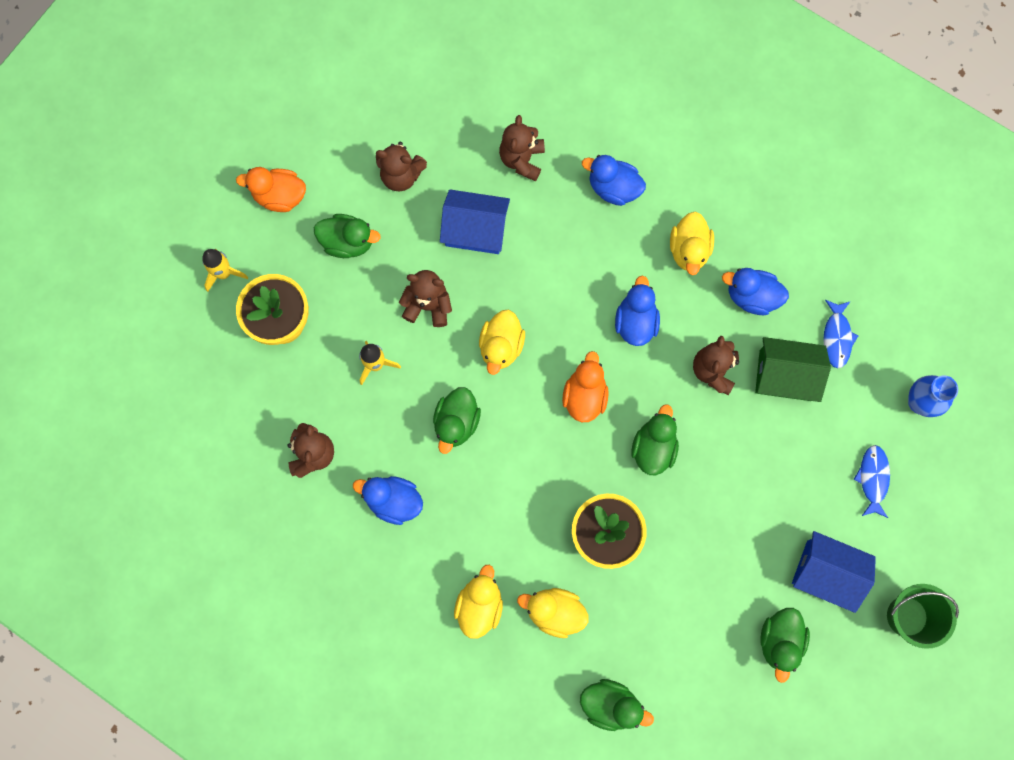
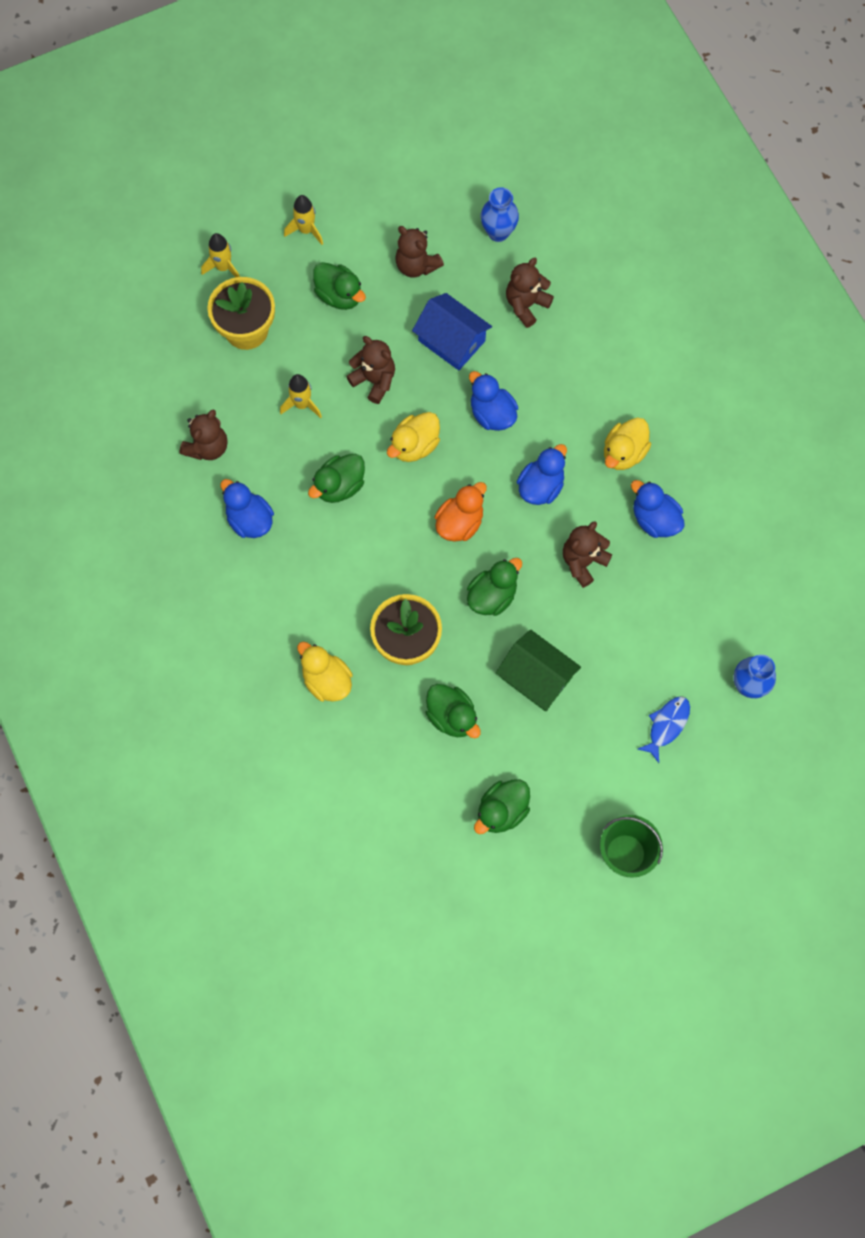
camera: 30 degrees right, 5 degrees down
orange duck [236,167,306,212] -> yellow rocket [284,195,323,245]
yellow duck [454,565,503,639] -> none
green duck [580,679,654,731] -> green duck moved to [426,684,481,738]
blue duck [582,155,646,206] -> blue duck moved to [469,371,518,431]
green house [755,337,831,402] -> green house moved to [496,630,581,711]
blue house [792,531,876,613] -> none
blue fish [823,300,859,368] -> none
none -> blue vase [481,187,519,242]

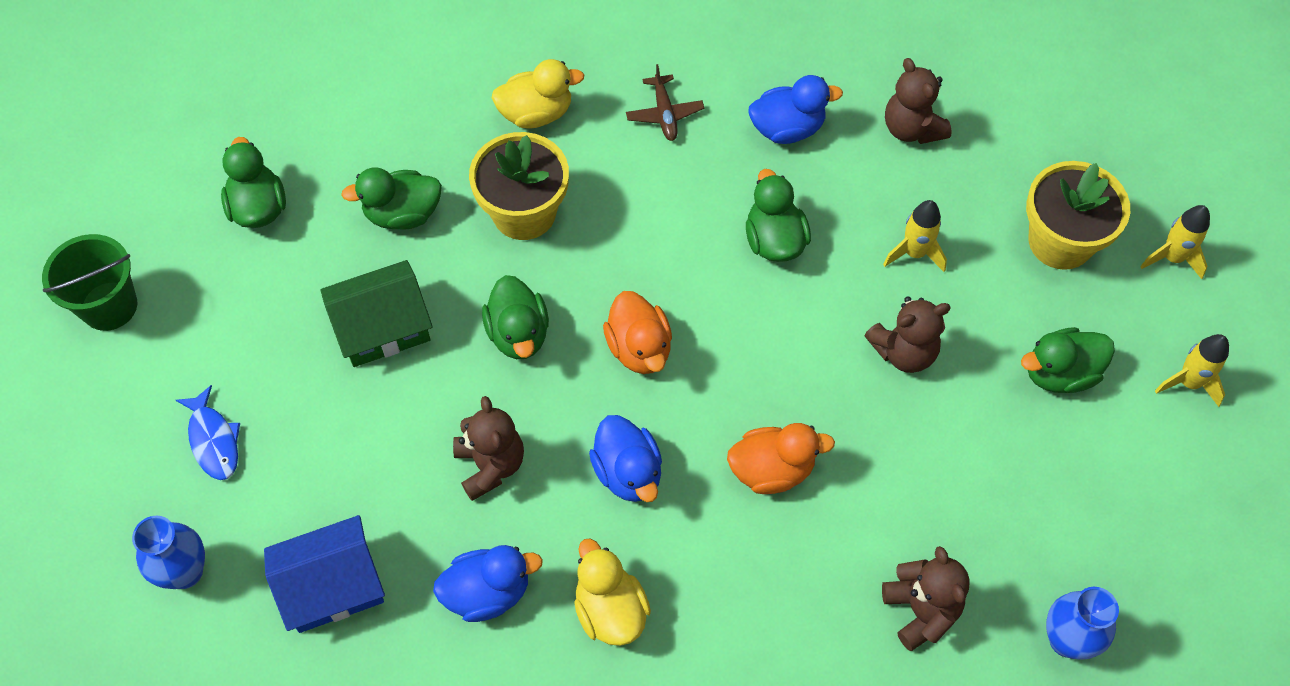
camera: 120 degrees right, 10 degrees down
yellow duck [387,412,440,462] -> none
brown teddy bear [395,226,444,278] -> none
blue house [412,293,492,370] -> blue house moved to [264,515,385,633]
blue duck [469,371,518,431] -> orange duck [727,423,835,494]
none -> brown plane [626,64,704,141]

